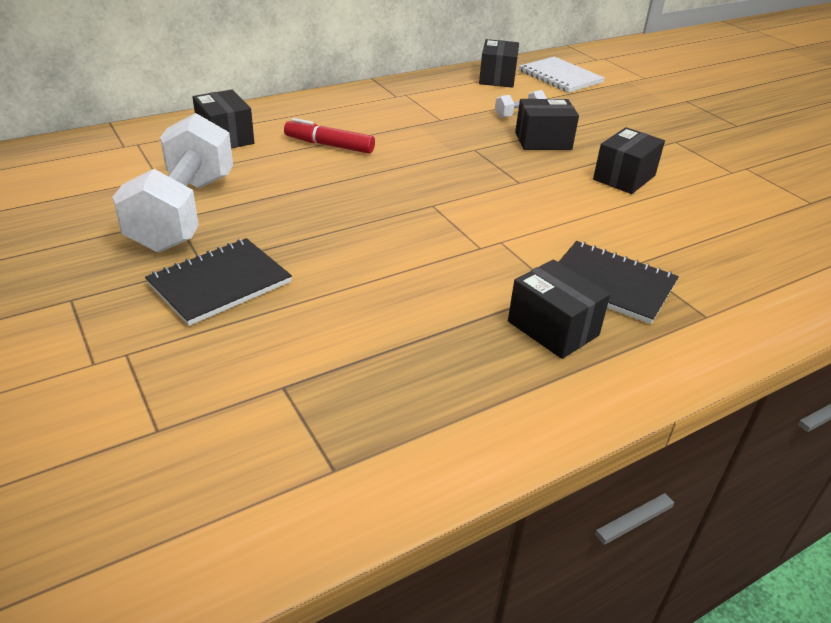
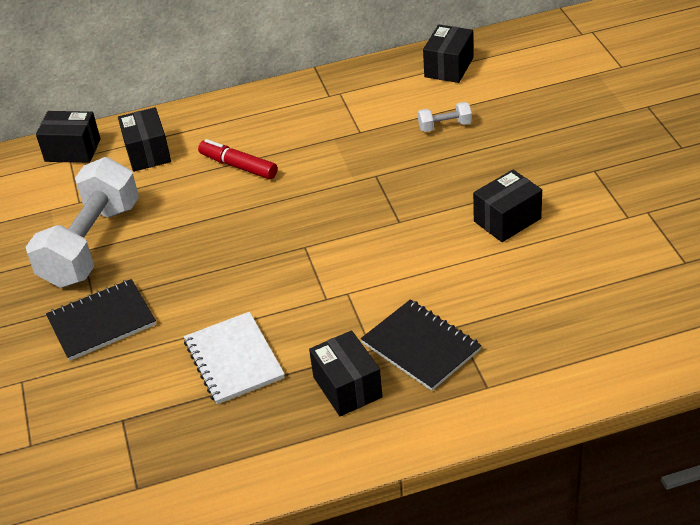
camera: 20 degrees right, 5 degrees up
black box [515,99,579,150] -> black box moved to [36,111,100,163]
white notebook [519,57,605,93] -> white notebook moved to [184,312,285,404]

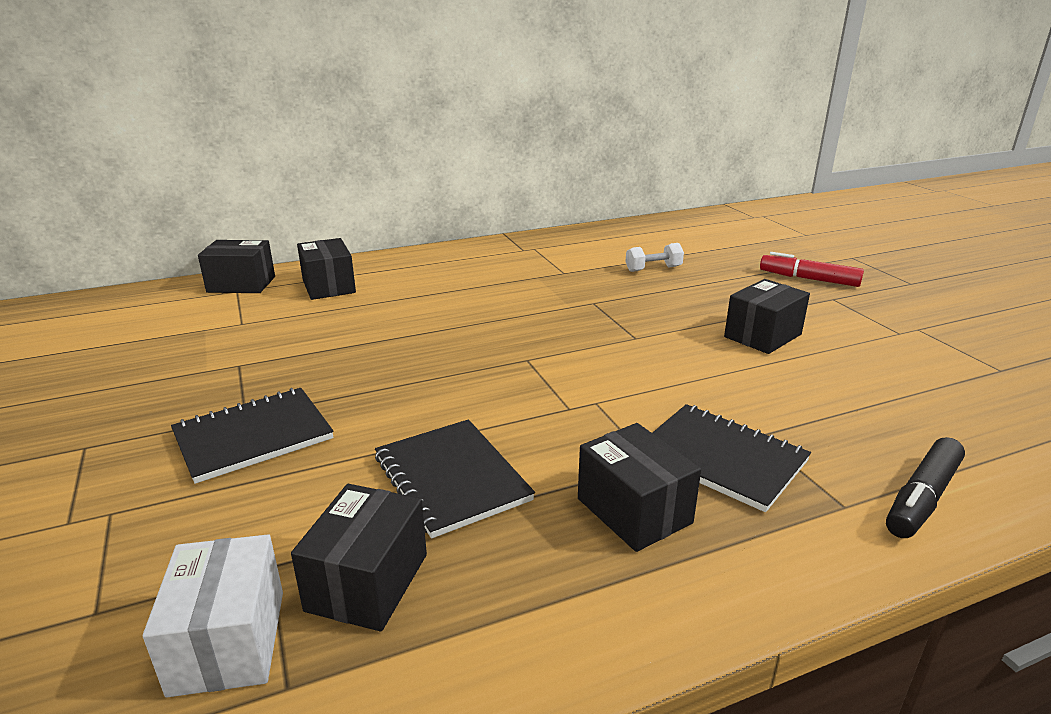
camera: 10 degrees left, 15 degrees down
white dumbbell [26,157,139,288] -> none
white notebook [184,312,285,404] -> black notebook [375,419,535,539]
red marker [198,139,278,179] -> red marker moved to [760,252,864,287]
black box [423,25,474,83] -> black box moved to [291,484,427,631]
none -> white box [143,535,283,697]
none -> black marker [886,437,965,538]

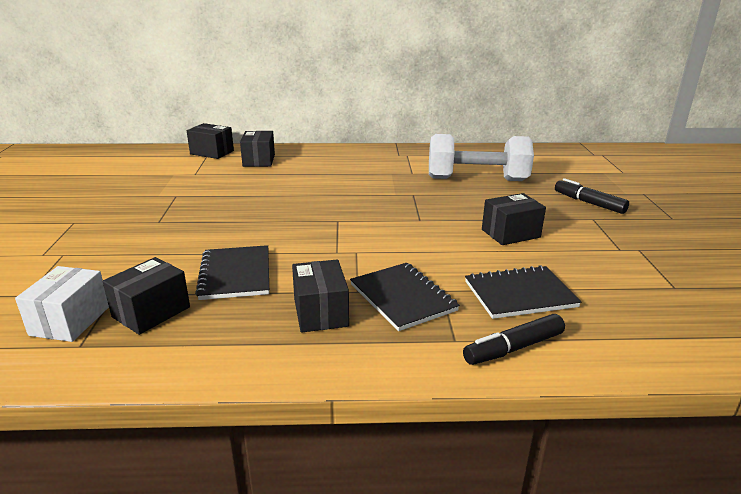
camera: 20 degrees right, 0 degrees up
black notebook [171,388,334,484] -> black notebook moved to [465,265,581,319]
white dumbbell [625,243,684,272] -> white dumbbell [429,134,534,181], size x2.47
red marker [760,252,864,287] -> black marker [555,178,629,214]

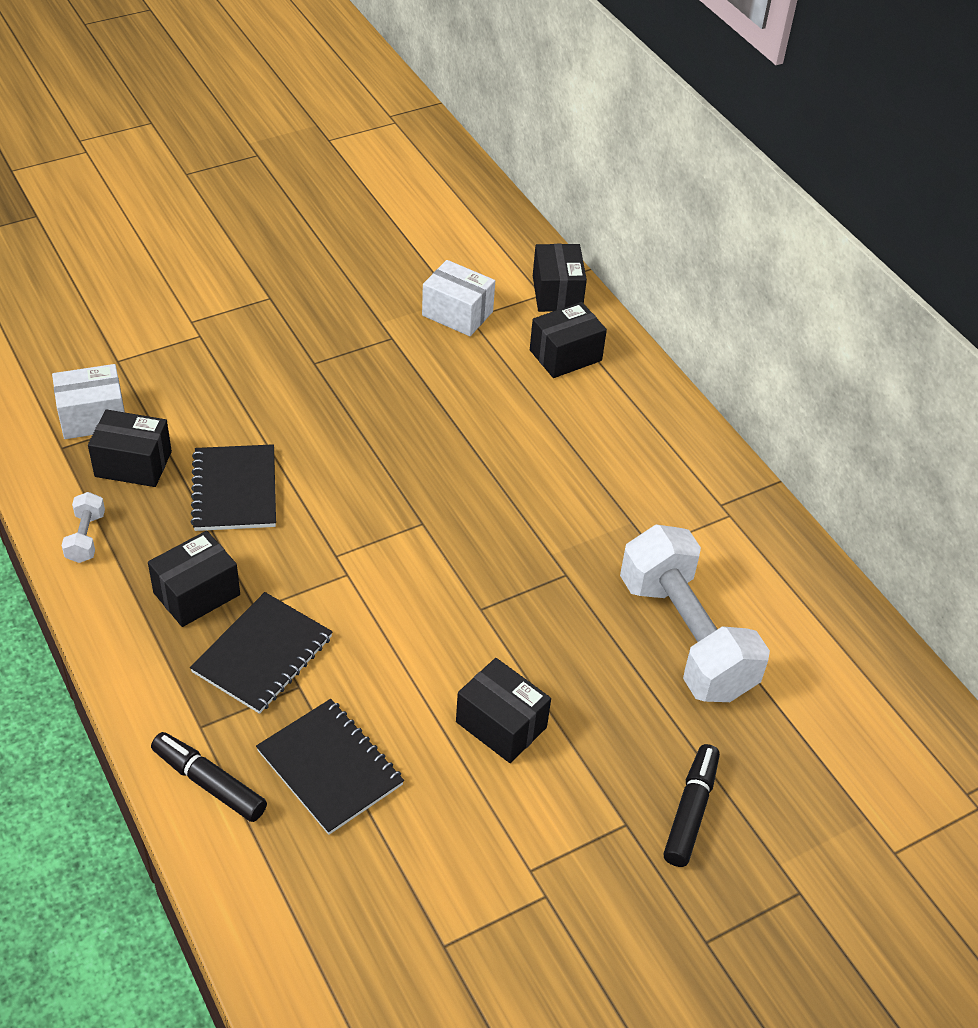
camera: 60 degrees right, 20 degrees up
black notebook [195,245,269,300] -> black notebook turned 60 degrees counterclockwise [191,444,276,531]
none -> white dumbbell [61,492,105,563]
none -> white box [422,260,495,336]

